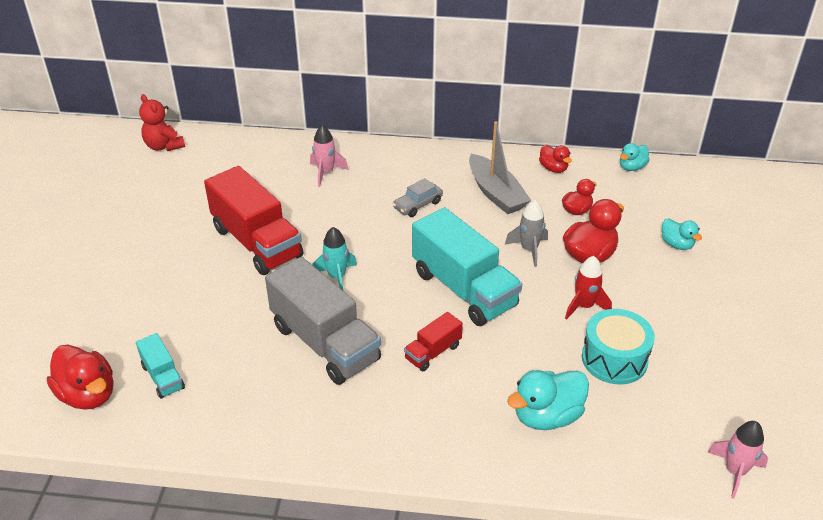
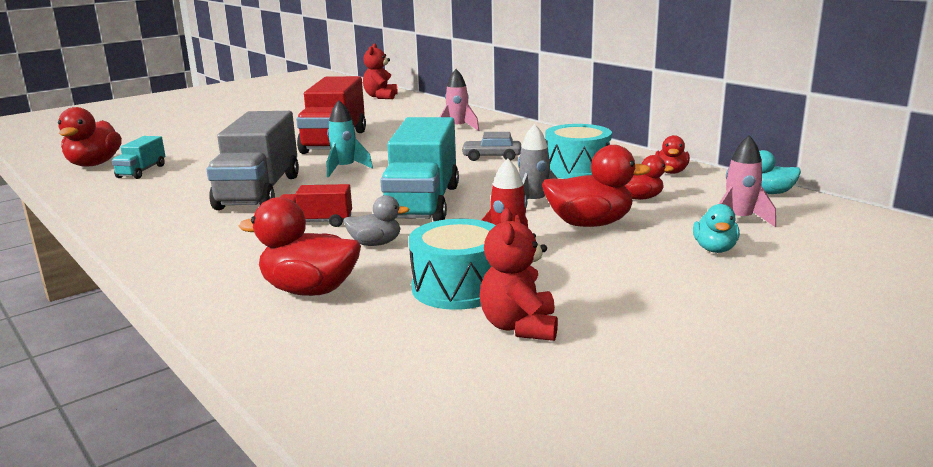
camera: 45 degrees right, 20 degrees down
grey boat [469,121,531,214] -> turquoise drum [545,124,612,179]
turquoise duck [507,370,589,430] -> red duck [238,197,361,296]
pink rocket [708,421,768,499] -> pink rocket moved to [719,135,776,227]
none -> grey duck [343,195,410,246]
none -> red teddy bear [480,208,558,341]

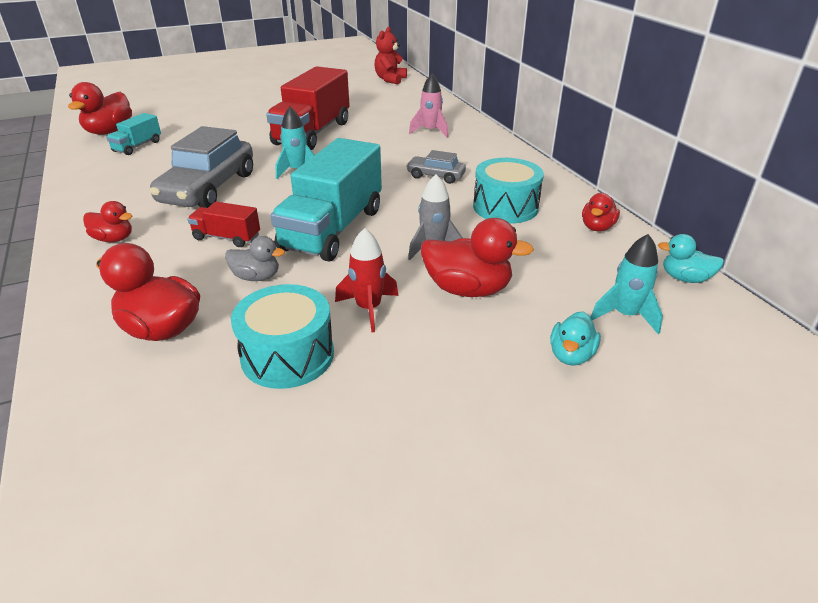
camera: 15 degrees right, 15 degrees up
grey truck [206,111,299,210] -> grey car [149,126,253,208]
red teddy bear [480,208,558,341] -> none
red duck [625,155,674,200] -> red duck moved to [83,201,132,242]
pink rocket [719,135,776,227] -> turquoise rocket [590,234,663,334]

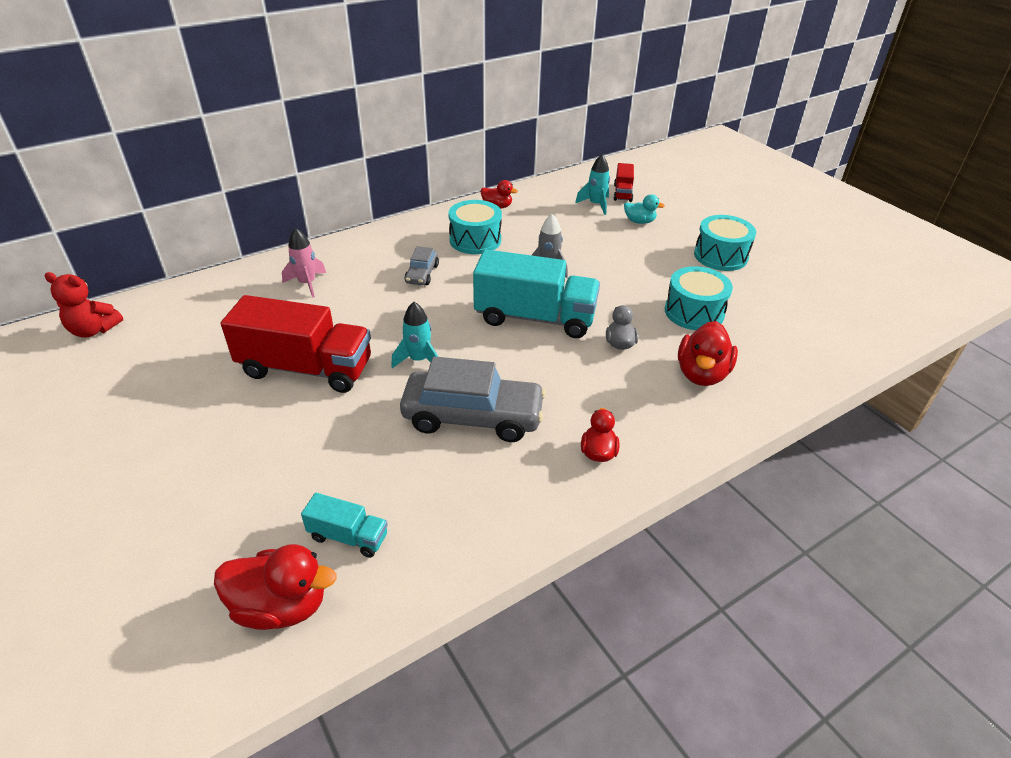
camera: 100 degrees left, 5 degrees up
red truck [187,202,260,247] -> red truck moved to [613,163,634,202]
red rocket [335,228,399,332] -> none
red duck [421,218,534,297] -> none
turquoise duck [658,234,724,283] -> none
none -> turquoise drum [694,215,756,271]

